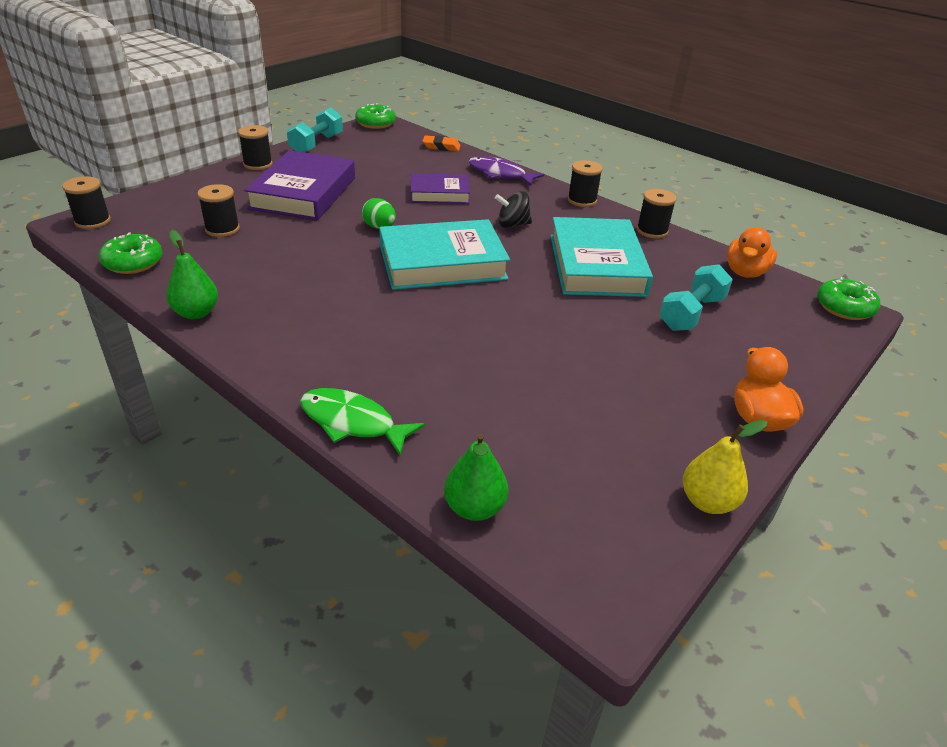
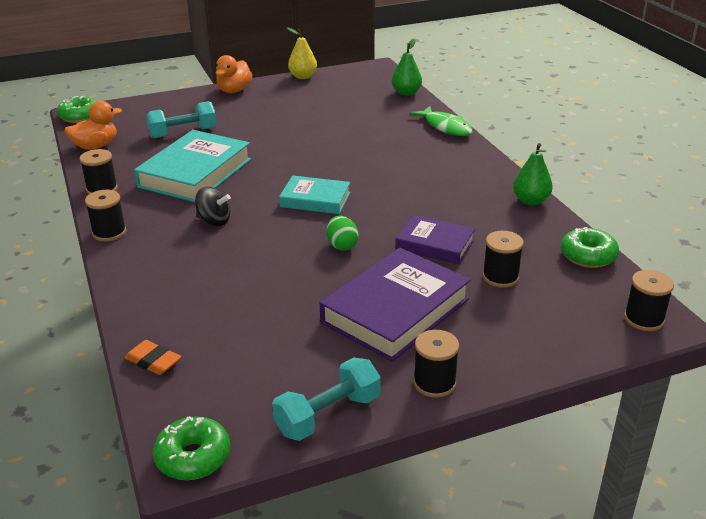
camera: 150 degrees left, 5 degrees down
turquoise book [379,219,510,290] -> turquoise book [279,176,350,214], size x0.59
purple book [411,173,470,204] -> purple book moved to [395,215,475,264]
purple fish [468,156,544,186] -> none

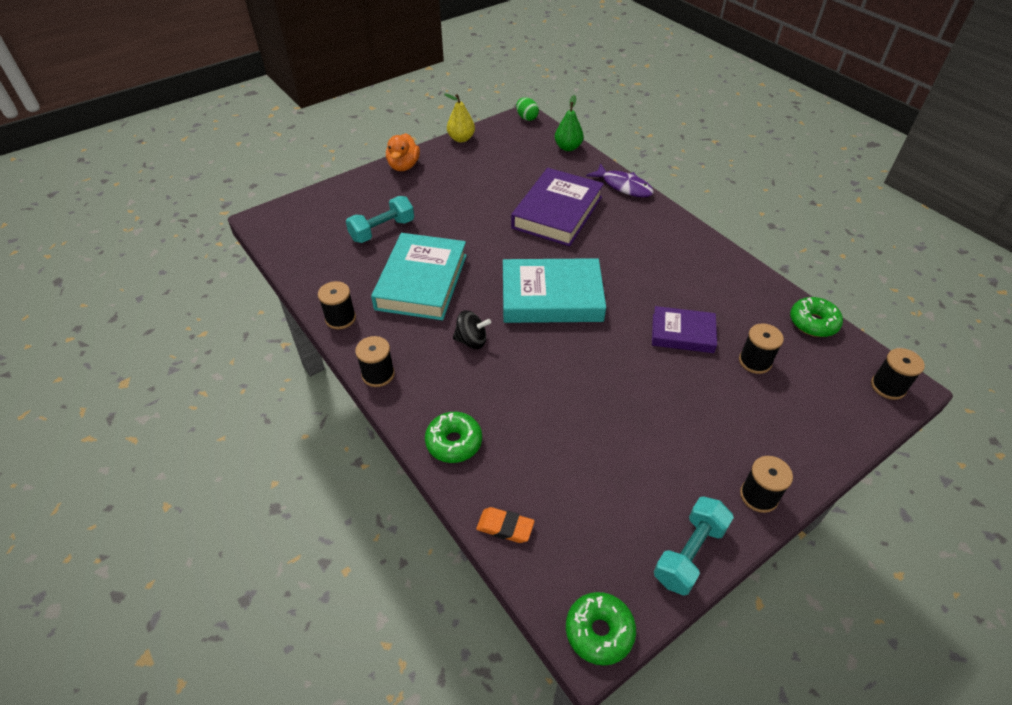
camera: 15 degrees left, 15 degrees up
green donut [57,96,96,123] -> green donut moved to [425,412,482,463]
orange duck [65,101,122,150] -> none
turquoise book [279,176,350,214] -> turquoise book [503,258,606,323], size x1.69
purple book [320,248,471,362] -> purple book moved to [511,168,604,246]
green egg [326,216,359,251] -> green egg moved to [516,97,539,121]
green fish [409,106,473,136] -> purple fish [586,164,654,197]
green pear [513,143,553,205] -> none

